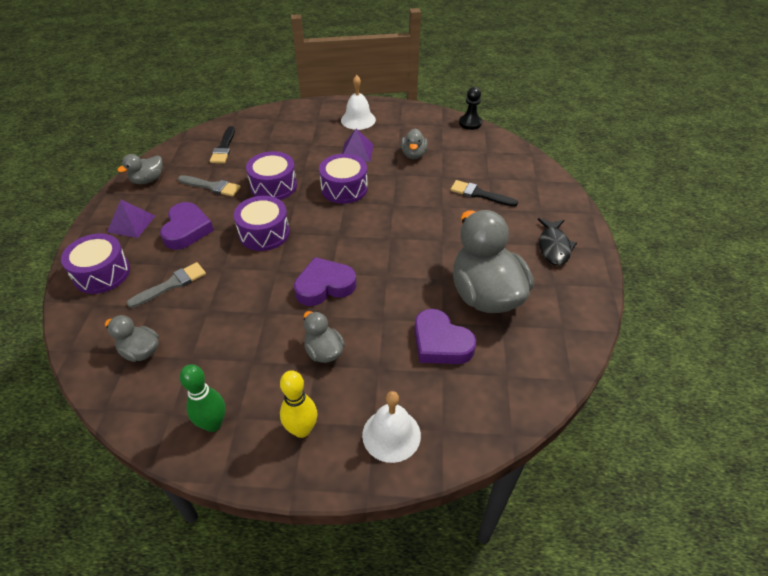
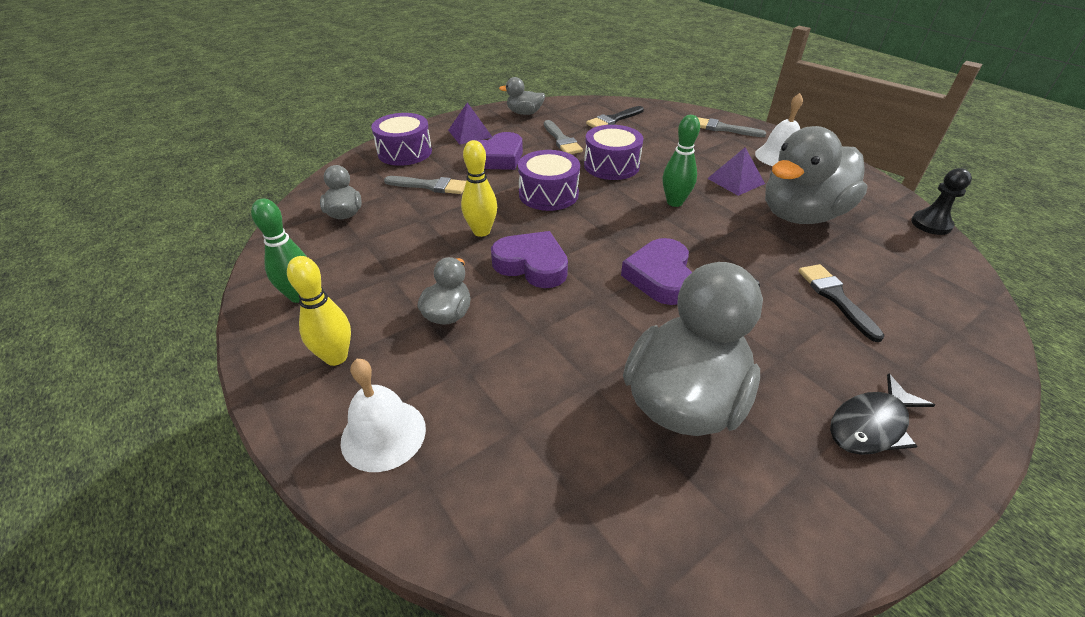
camera: 50 degrees right, 5 degrees down
purple drum [319,154,368,204] -> green bowling pin [663,115,700,207]
grey duck [401,128,428,159] -> grey duck [765,126,868,224], size x2.10
purple heart [414,309,476,364] -> purple heart moved to [621,238,692,305]
none -> yellow bowling pin [461,140,497,237]
none -> grey brush [697,117,766,137]

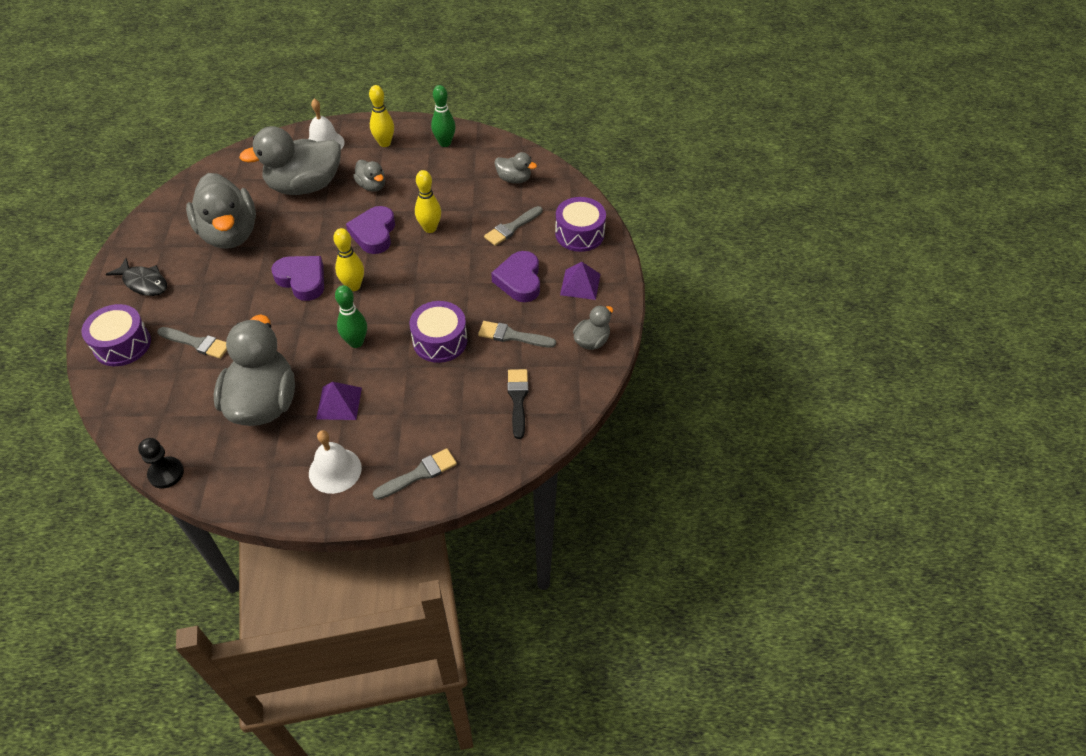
camera: 125 degrees right, 10 degrees up
purple heart [491,231,568,288] -> purple heart turned 120 degrees clockwise [346,206,395,254]
purple drum [518,150,580,211] -> purple drum moved to [81,304,151,366]
black brush [798,264,885,342] -> grey brush [157,327,227,359]
black fish [830,373,935,455] -> black fish turned 120 degrees clockwise [106,258,167,296]
none -> grey duck [239,126,341,195]
none -> yellow bowling pin [333,228,364,291]

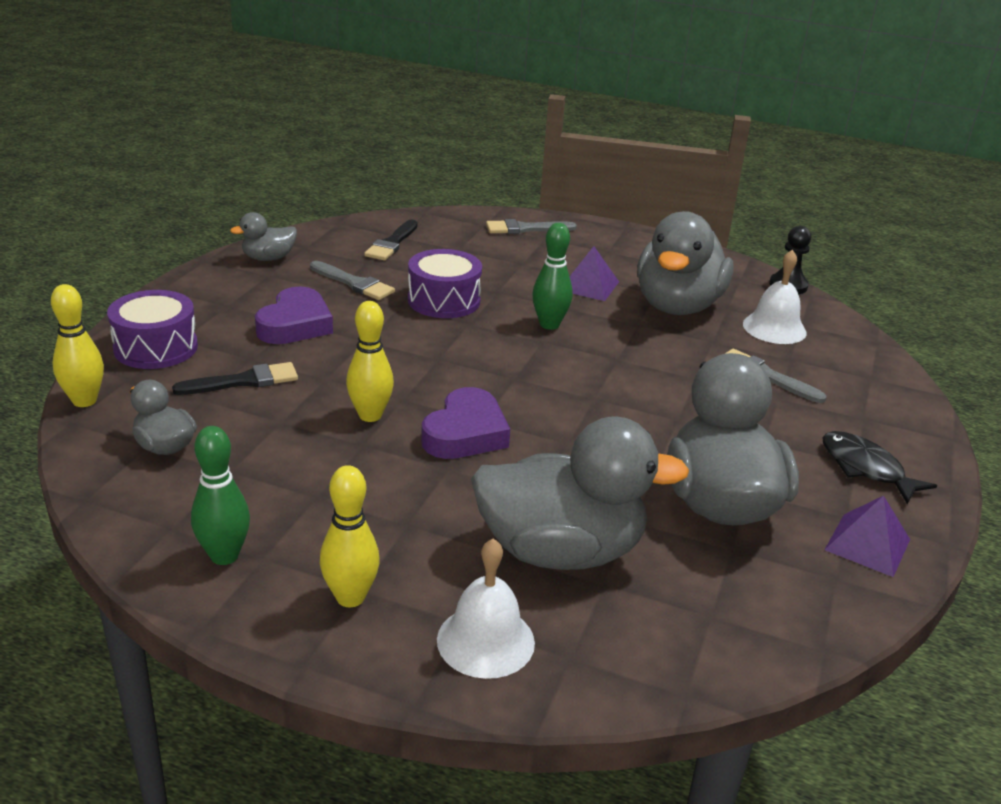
camera: 160 degrees left, 20 degrees down
purple drum [81,304,151,366] -> none
purple heart [271,256,324,301] -> none
white bell [309,430,362,494] -> white bell moved to [743,249,807,344]
yellow bowling pin [333,228,364,291] -> yellow bowling pin moved to [51,284,104,407]
grey duck [353,160,385,192] -> none
grey brush [484,206,543,246] -> black brush [172,362,298,395]
purple pyramid [560,262,600,300] -> purple pyramid moved to [825,496,910,577]

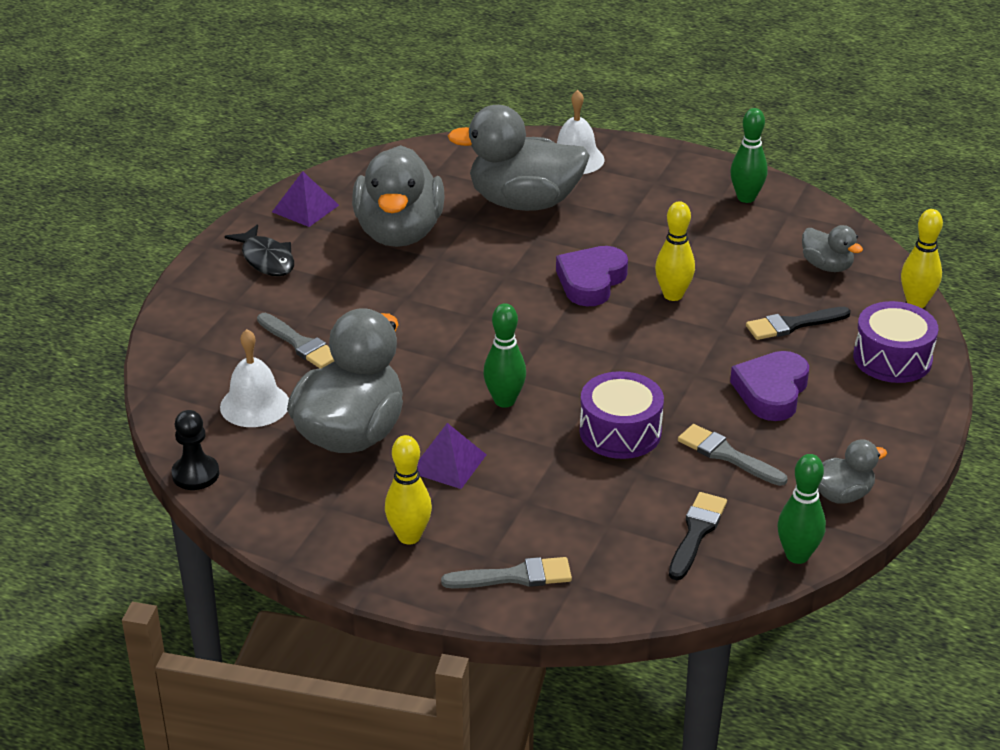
camera: 175 degrees left, 5 degrees up
yellow bowling pin [320,465,380,607] -> yellow bowling pin moved to [385,435,432,545]
none -> green bowling pin [778,454,826,564]

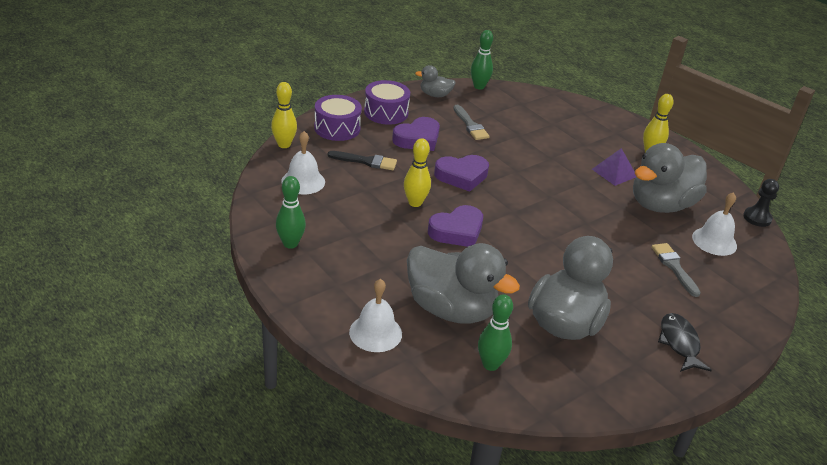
camera: 155 degrees left, 0 degrees up
purple pyramid [272,171,339,227] -> none
grey brush [441,557,572,589] -> none
green bowling pin [483,303,526,408] -> green bowling pin moved to [478,294,513,371]
purple drum [580,371,664,459] -> purple drum moved to [364,80,410,125]
black brush [669,492,727,580] -> none
grey duck [802,225,863,272] -> white bell [282,131,325,194]
none -> purple heart [434,155,489,192]

